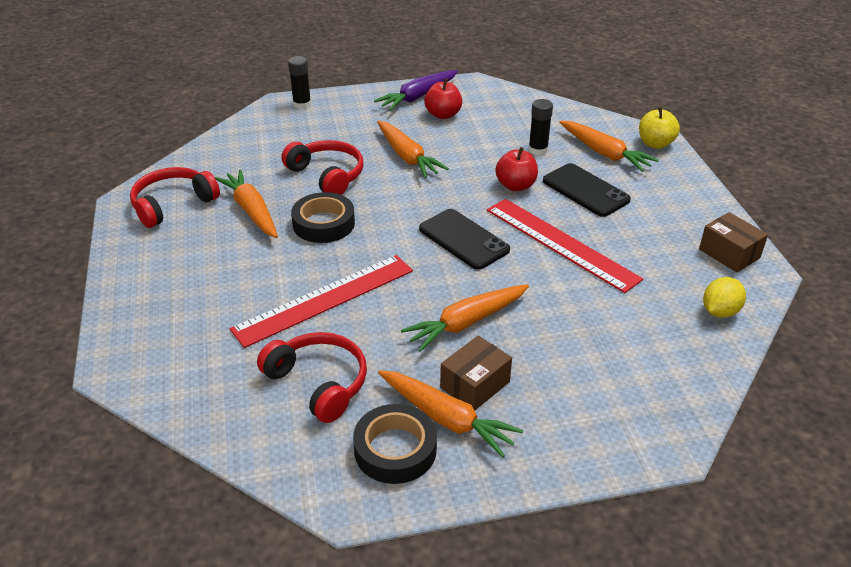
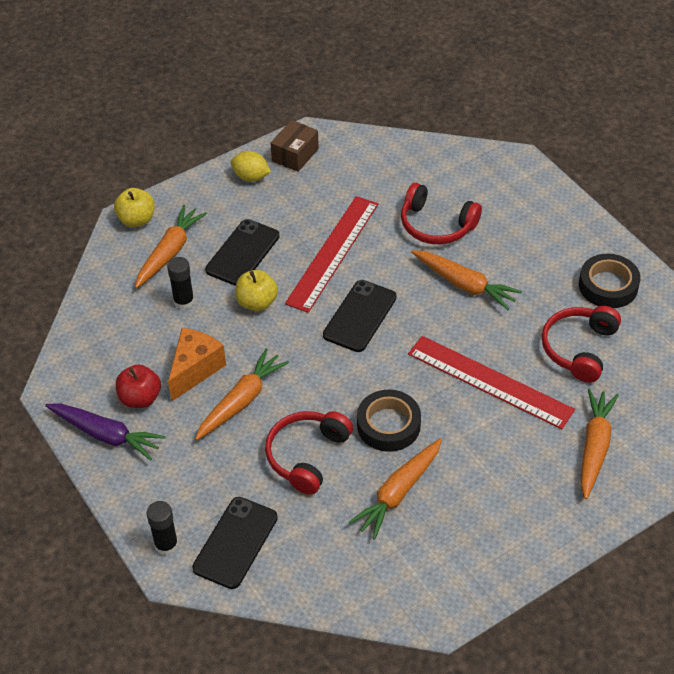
camera: 110 degrees left, 10 degrees up
red headphones [130,167,220,228] -> red headphones moved to [401,183,482,244]
orange carrot [378,370,523,457] -> orange carrot moved to [581,389,619,499]
brown box [440,335,512,411] -> none
red apple [495,147,538,191] -> yellow apple [235,270,278,311]
yellow lemon [703,277,746,318] -> yellow lemon moved to [231,151,271,182]
none -> orange cheese [168,328,226,401]
none -> black phone [192,497,278,589]

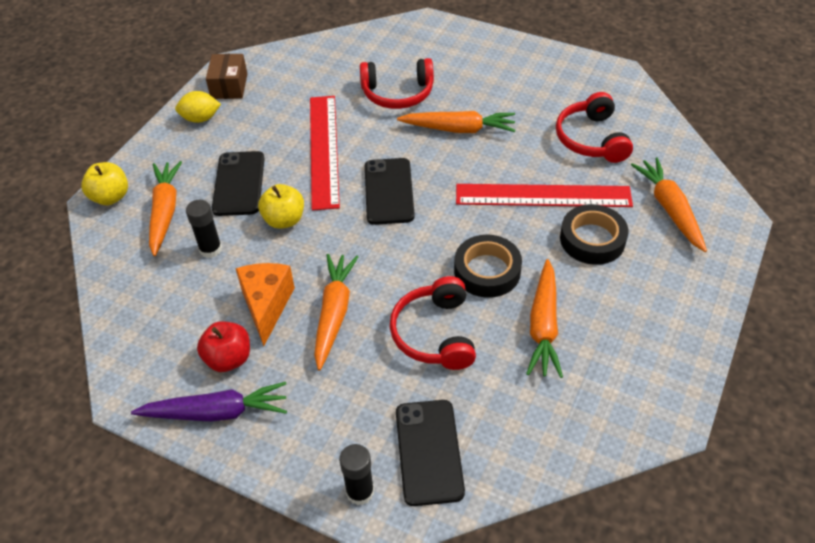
camera: 30 degrees left, 0 degrees up
black tape [579,254,641,308] -> black tape moved to [560,204,628,265]

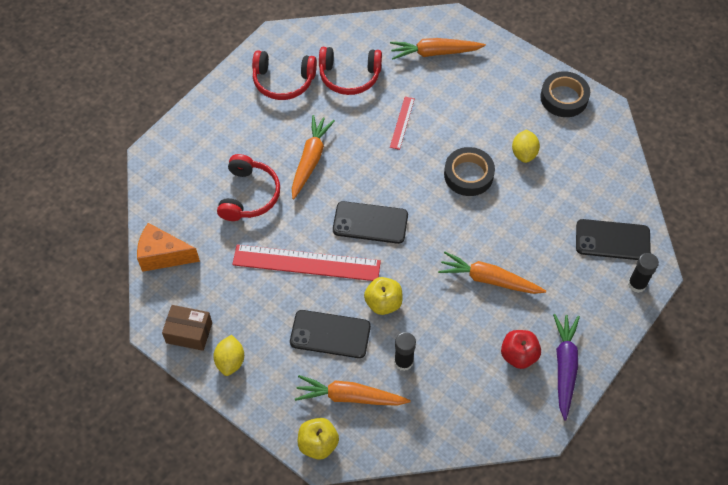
camera: 80 degrees left, 10 degrees up
orange cheese [235,263,295,346] -> orange cheese moved to [137,223,200,272]
red headphones [390,276,476,370] -> red headphones moved to [252,50,317,100]
red ruler [456,184,633,207] -> red ruler [390,97,415,150], size x0.48
orange carrot [526,259,563,378] -> yellow lemon [512,130,540,163]
black tape [560,204,628,265] -> black tape moved to [540,71,590,117]

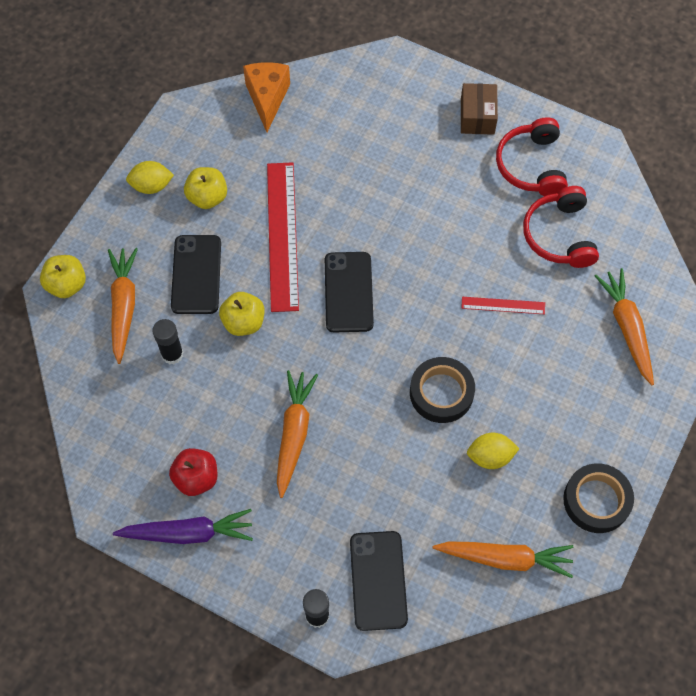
camera: 80 degrees right, 5 degrees up
brown box [162,305,212,351] -> brown box moved to [461,83,498,135]
red headphones [217,154,280,221] -> none
orange carrot [292,115,335,199] -> orange carrot moved to [433,542,574,578]
none -> yellow apple [184,167,227,209]

